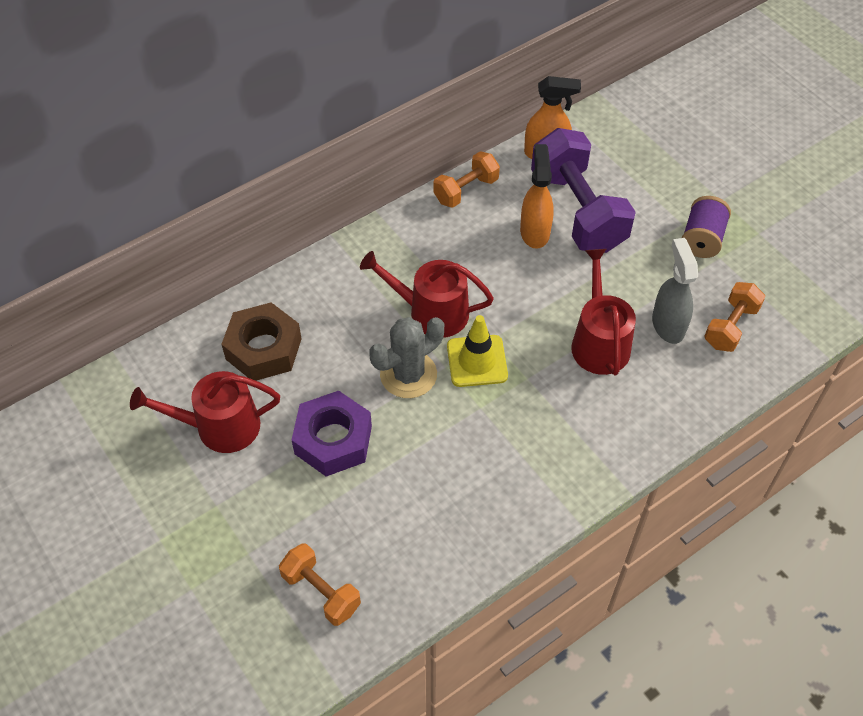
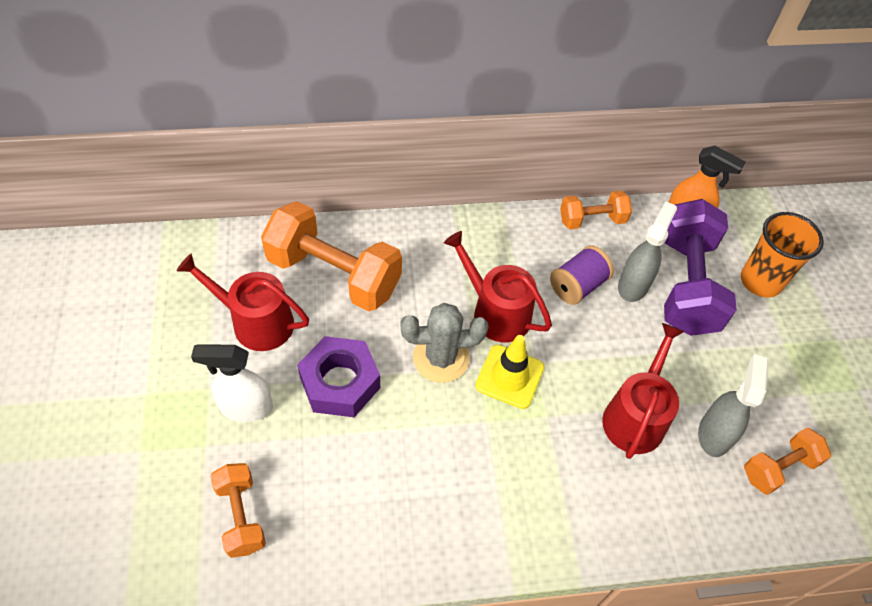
camera: 25 degrees right, 0 degrees up
brown nut [221,302,302,381] -> orange dumbbell [261,201,402,311]
orange spray bottle [520,144,554,249] -> grey spray bottle [618,201,677,302]
purple spool [682,196,731,258] -> purple spool moved to [550,245,614,305]
none -> white spray bottle [191,344,273,422]
none -> orange cup [741,212,824,297]

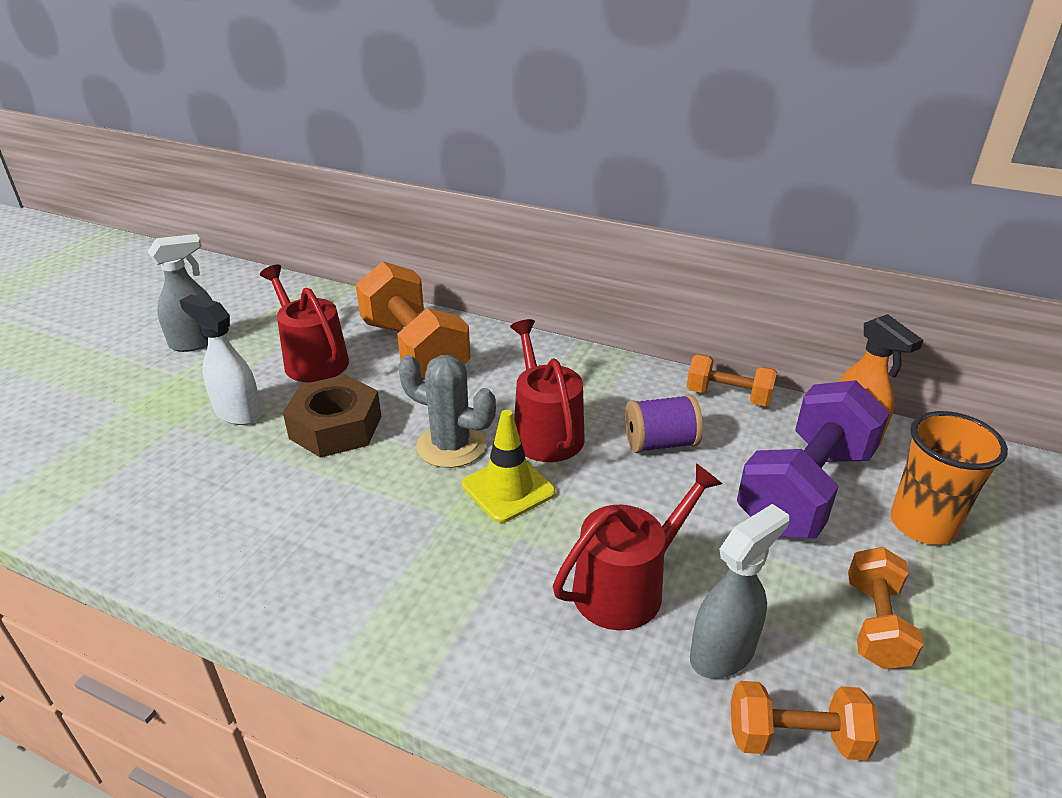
camera: 35 degrees right, 20 degrees down
orange dumbbell [210,463,266,558] -> orange dumbbell moved to [848,547,924,669]
purple nut [297,336,380,417] -> brown nut [283,375,382,458]
grey spray bottle [618,201,677,302] -> grey spray bottle moved to [148,234,212,352]

